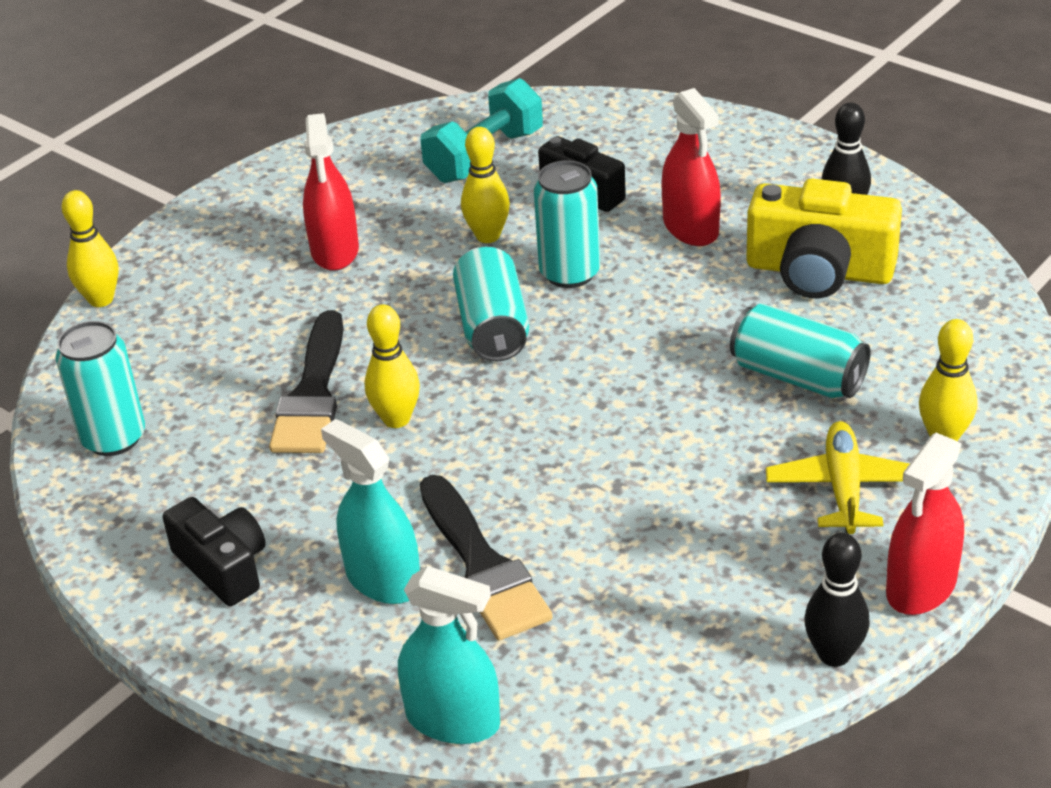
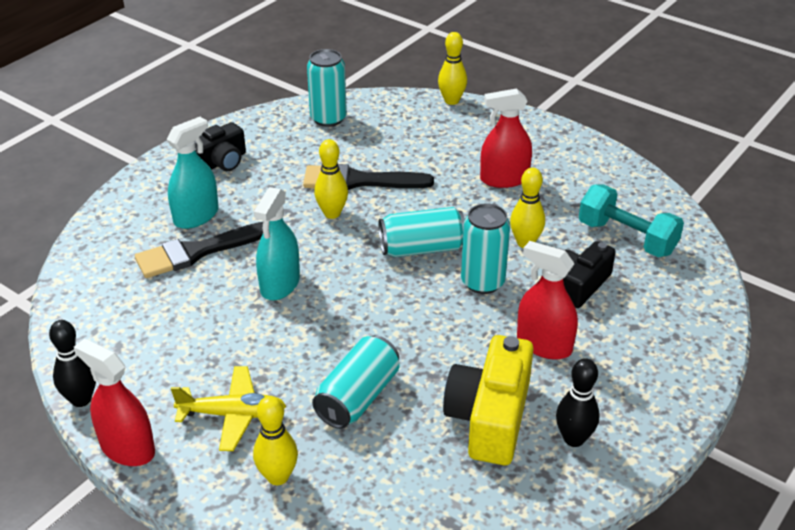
camera: 85 degrees right, 0 degrees up
turquoise spray bottle [398,566,500,744] -> turquoise spray bottle moved to [254,187,300,300]
red spray bottle [661,88,721,246] -> red spray bottle turned 60 degrees clockwise [517,241,578,359]

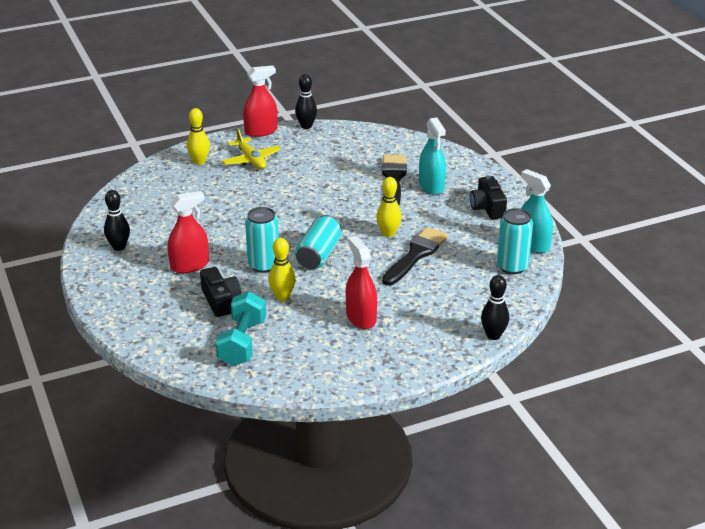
camera: 120 degrees right, 5 degrees down
yellow plane [171,366,286,451] -> yellow plane turned 60 degrees counterclockwise [222,128,281,169]
turquoise spray bottle [254,187,300,300] -> turquoise spray bottle moved to [521,169,553,253]
turquoise can [312,336,399,429] -> none
yellow bowling pin [438,32,467,105] -> black bowling pin [481,275,509,340]
yellow camera [443,335,534,465] -> none
red spray bottle [480,88,532,188] -> red spray bottle turned 45 degrees counterclockwise [346,236,377,329]
turquoise dumbbell [579,184,684,257] -> turquoise dumbbell turned 60 degrees counterclockwise [216,291,266,366]

